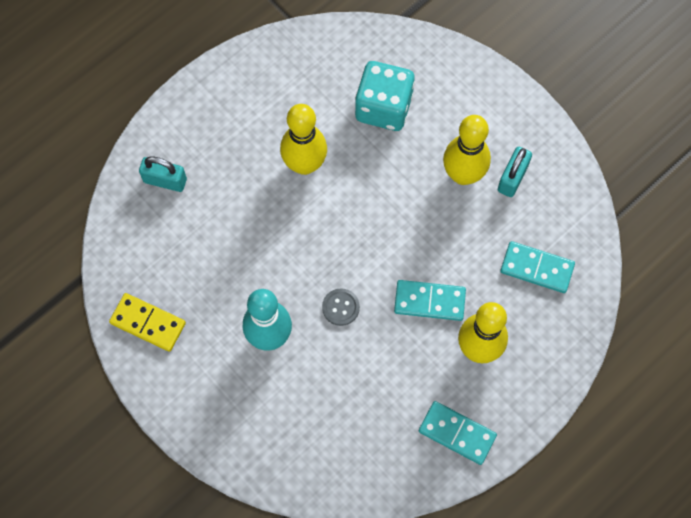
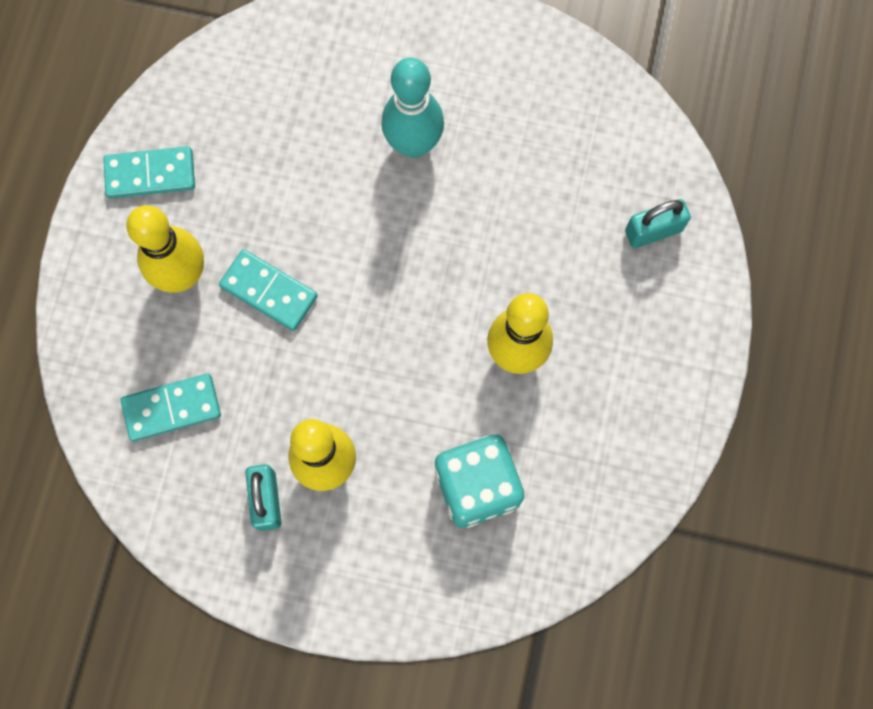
camera: 145 degrees right, 5 degrees up
yellow domino [109,293,186,352] -> none
grey button [322,288,360,326] -> none
turquoise domino [394,280,466,321] -> turquoise domino turned 60 degrees clockwise [219,249,317,331]

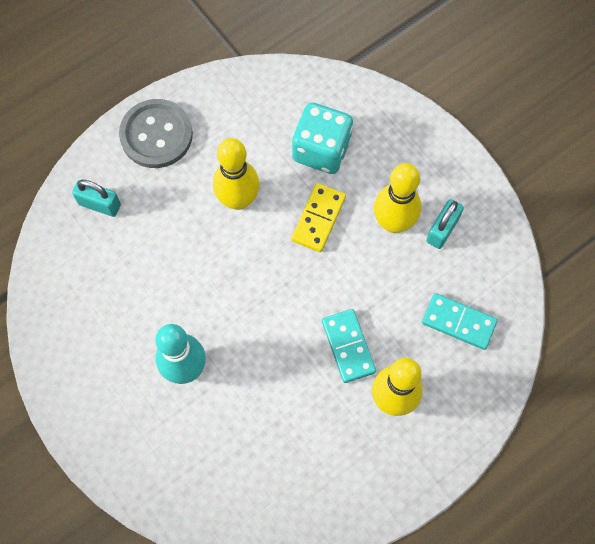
camera: 140 degrees left, 5 degrees down
turquoise domino [103,146,195,198] -> none
none -> grey button [119,99,193,168]
none -> yellow domino [291,183,346,252]

